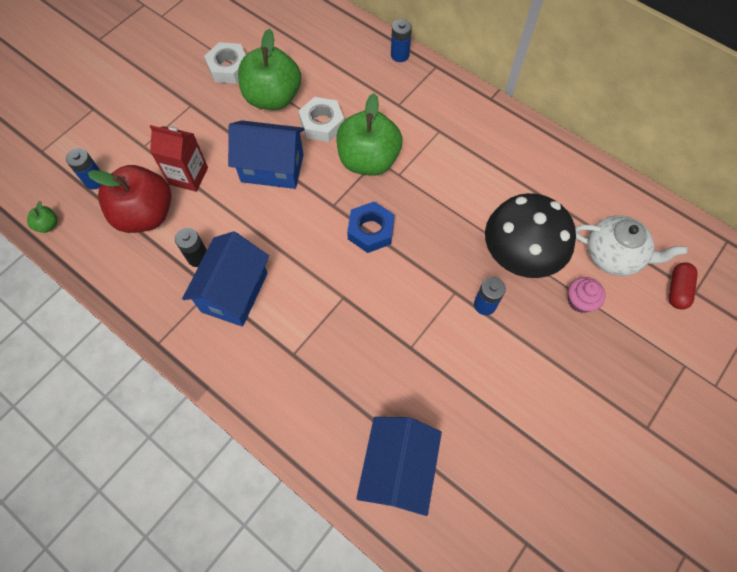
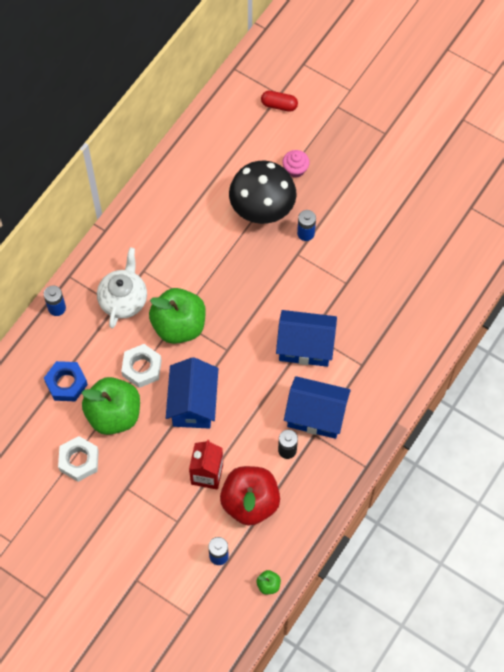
camera: 95 degrees left, 0 degrees up
blue nut [347,201,394,253] -> blue nut moved to [44,361,88,401]
blue house [356,417,442,516] -> blue house moved to [276,310,337,367]
white teapot [575,215,687,276] -> white teapot moved to [97,248,147,328]

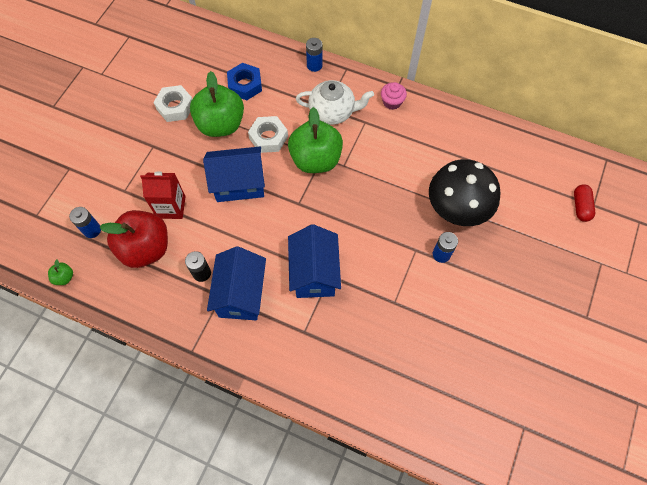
camera: 80 degrees right, 0 degrees up
pink cupcake [282,150,310,178] -> pink cupcake moved to [381,82,407,110]

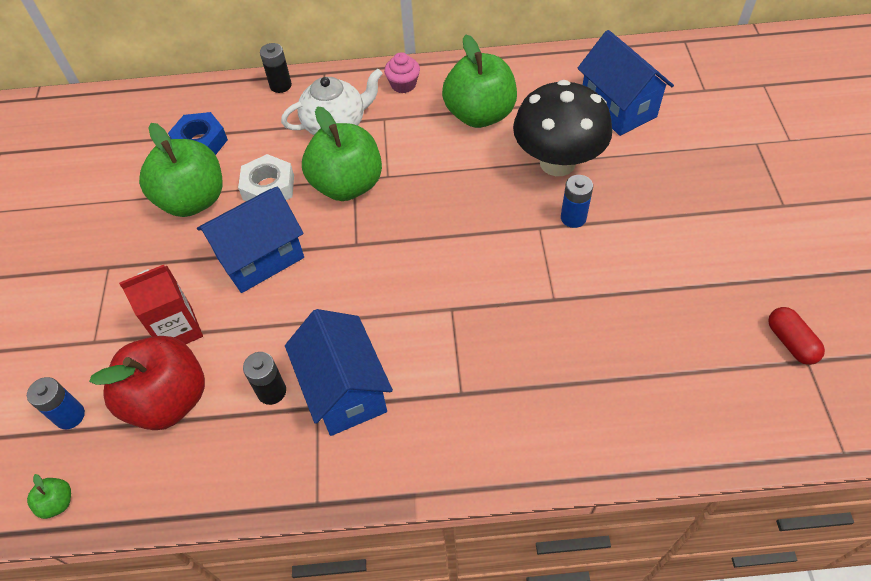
camera: 25 degrees left, 10 degrees down
white nut [153,85,192,122] -> none
blue house [288,224,341,298] -> blue house moved to [577,30,674,136]
blue battery [306,38,322,72] -> black battery [260,43,292,93]
red capsule [574,184,595,222] -> red capsule moved to [768,307,825,365]
none -> green apple [442,34,517,128]

